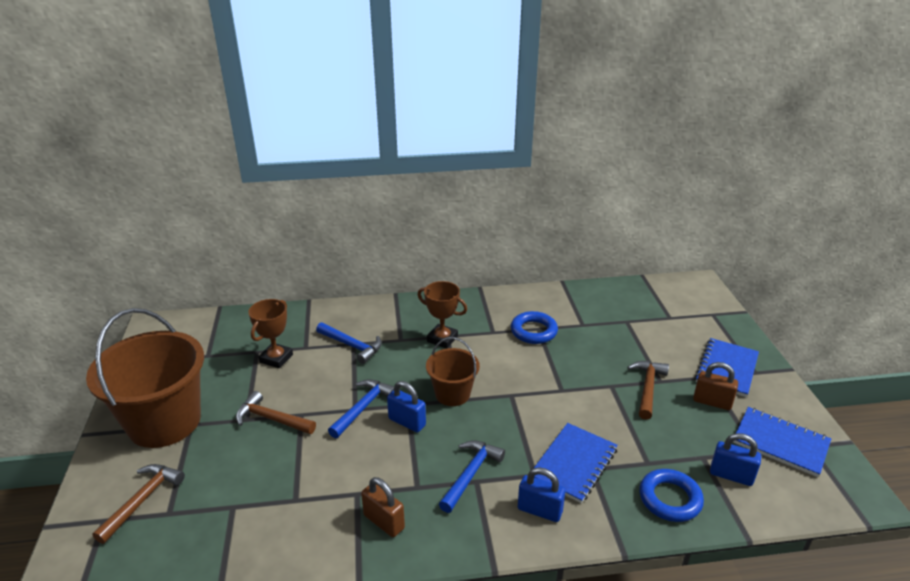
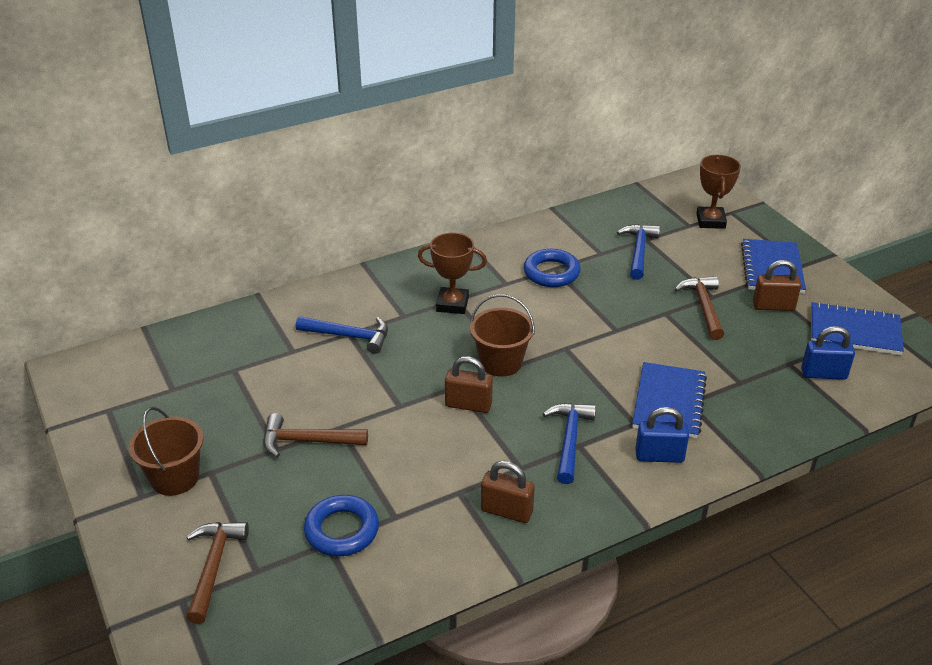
camera: 20 degrees left, 5 degrees up
brown bucket [86,308,204,448] -> brown bucket [129,407,203,496], size x0.53
brown trophy [248,299,293,368] -> brown trophy moved to [697,155,741,229]
blue hammer [328,379,394,438] -> blue hammer moved to [617,224,660,280]
blue padlock [387,381,426,433] -> brown padlock [445,356,493,413]
blue ring [639,469,704,522] -> blue ring moved to [304,495,379,557]

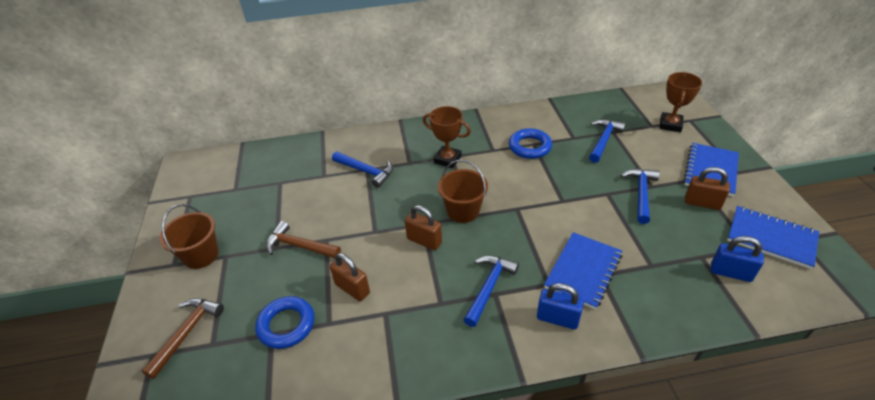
camera: 20 degrees right, 5 degrees up
brown padlock [481,461,535,523] -> brown padlock moved to [330,253,370,301]
brown hammer [675,276,724,340] -> blue hammer [621,168,660,224]

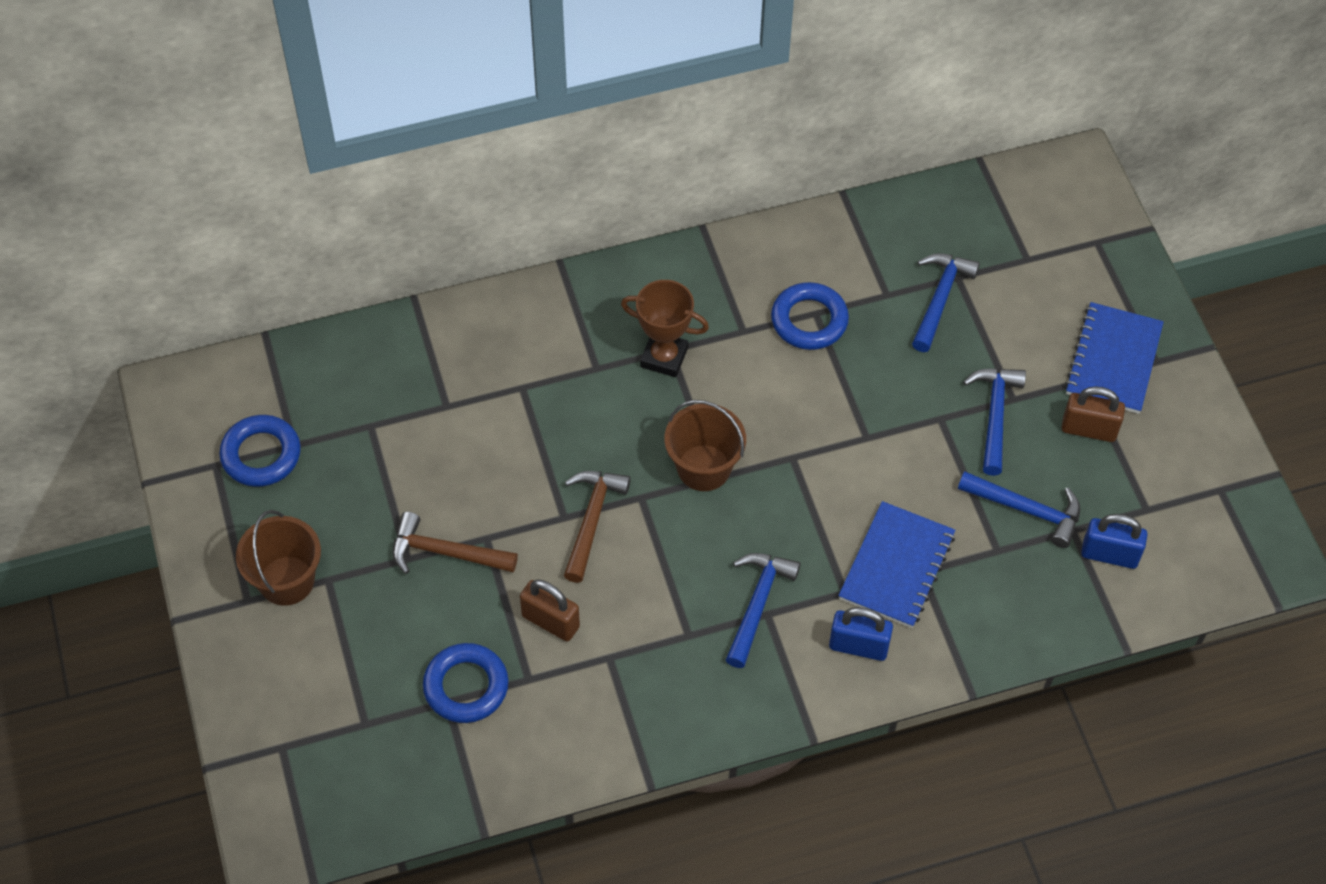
camera: 10 degrees left, 15 degrees up
brown hammer [142,298,224,379] -> brown hammer moved to [564,471,631,583]
blue hammer [332,152,393,188] -> blue hammer moved to [958,471,1080,548]
brown padlock [405,205,442,250] -> none
brown trophy [659,72,702,132] -> none
blue notebook [727,206,819,269] -> none
none -> blue ring [219,415,301,487]

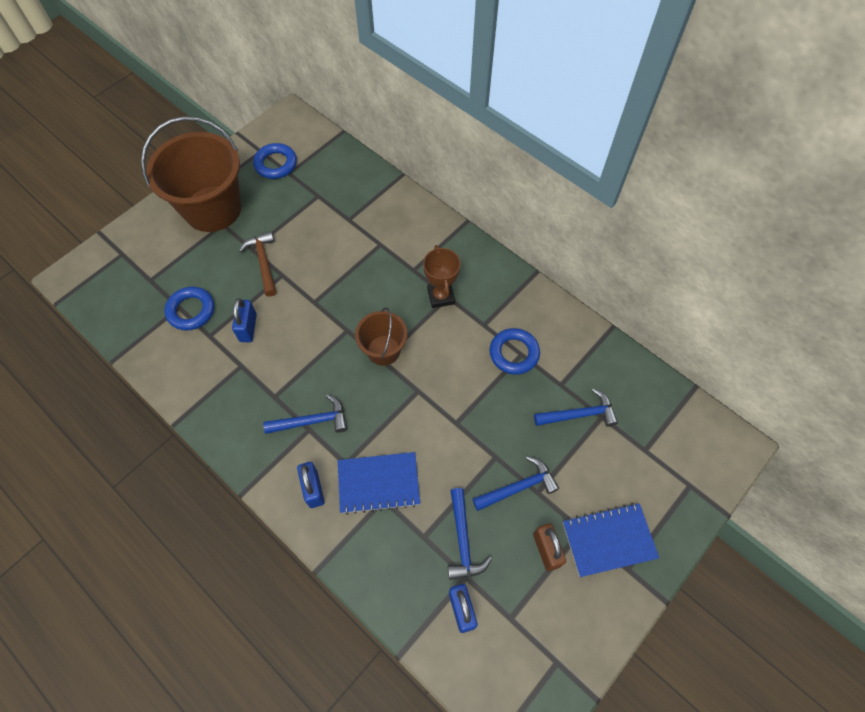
camera: 60 degrees right, 5 degrees up
brown bucket [236,510,321,606] -> brown bucket [141,116,241,232], size x1.89
brown padlock [520,579,580,642] -> blue padlock [232,298,257,342]
brown hammer [564,471,631,583] -> none

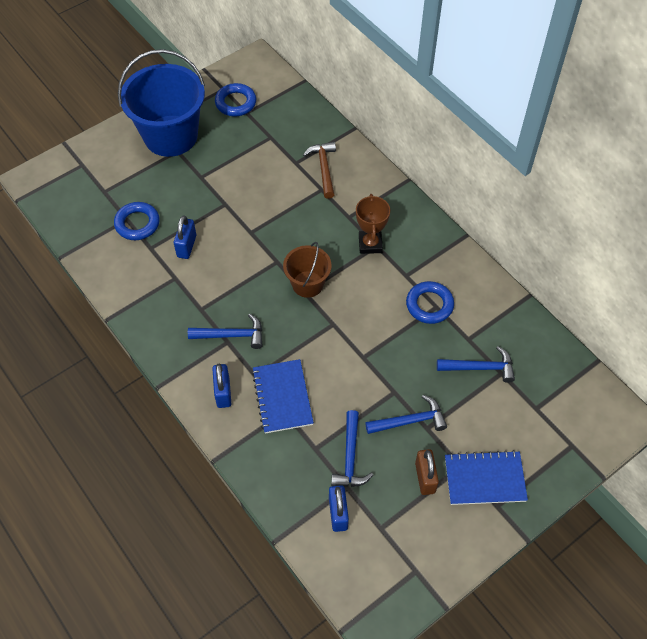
camera: 10 degrees right, 5 degrees down
brown bucket [141,116,241,232] -> blue bucket [118,49,205,157]
brown hammer [239,232,276,297] -> brown hammer moved to [303,142,336,199]
blue notebook [338,452,420,515] -> blue notebook turned 75 degrees clockwise [252,359,314,433]

